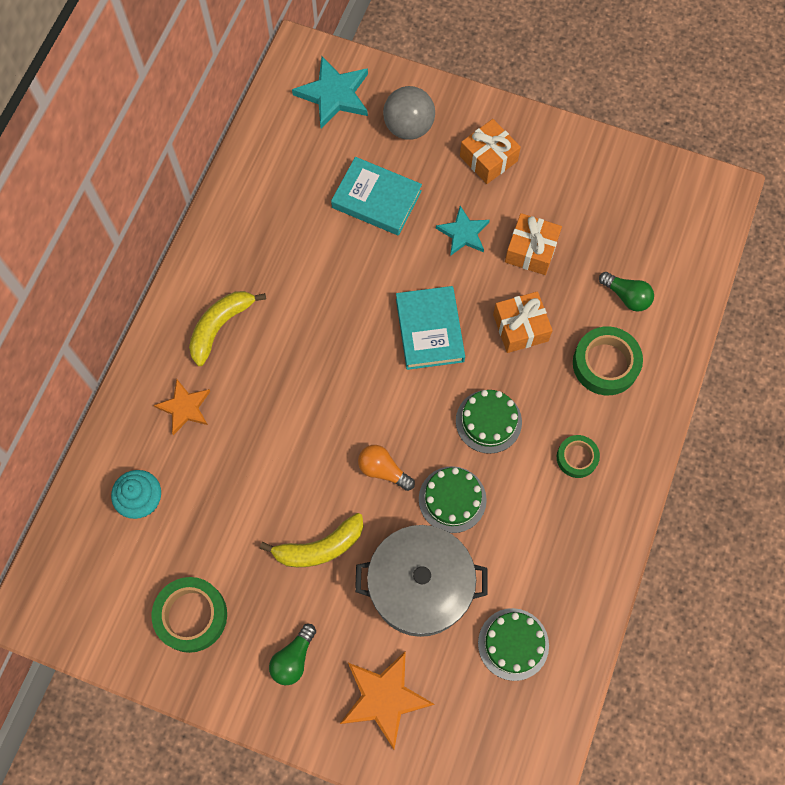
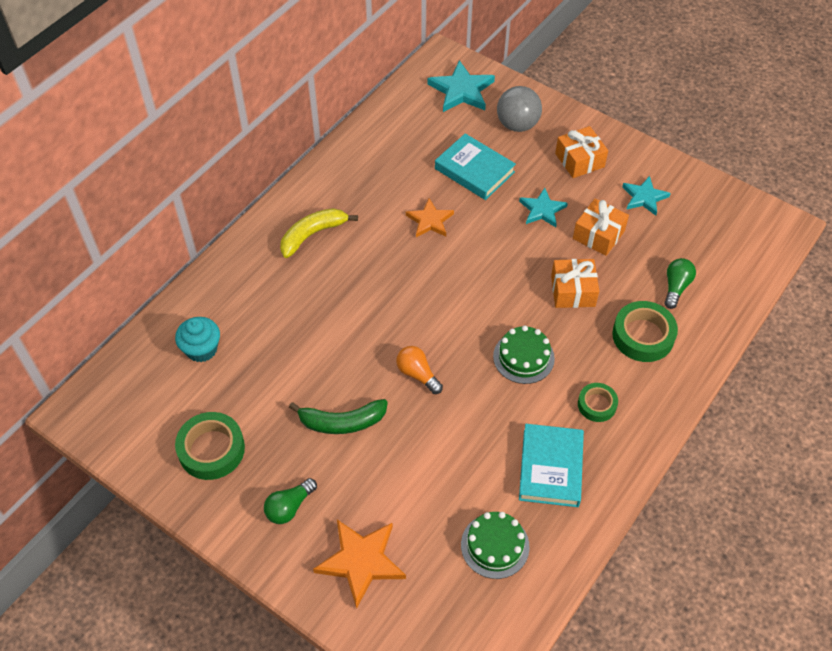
camera: 15 degrees right, 15 degrees down
orange star [154,379,210,435] -> orange star moved to [406,198,454,237]
yellow banana [260,513,364,567] -> green banana [289,399,388,434]
grey pot [355,525,488,637] -> none
turquoise book [396,286,465,370] -> turquoise book moved to [519,424,584,507]
green cake [419,466,487,533] -> none
green light bulb [599,272,654,312] -> green light bulb turned 120 degrees counterclockwise [664,258,696,309]
none -> turquoise star [622,176,671,216]

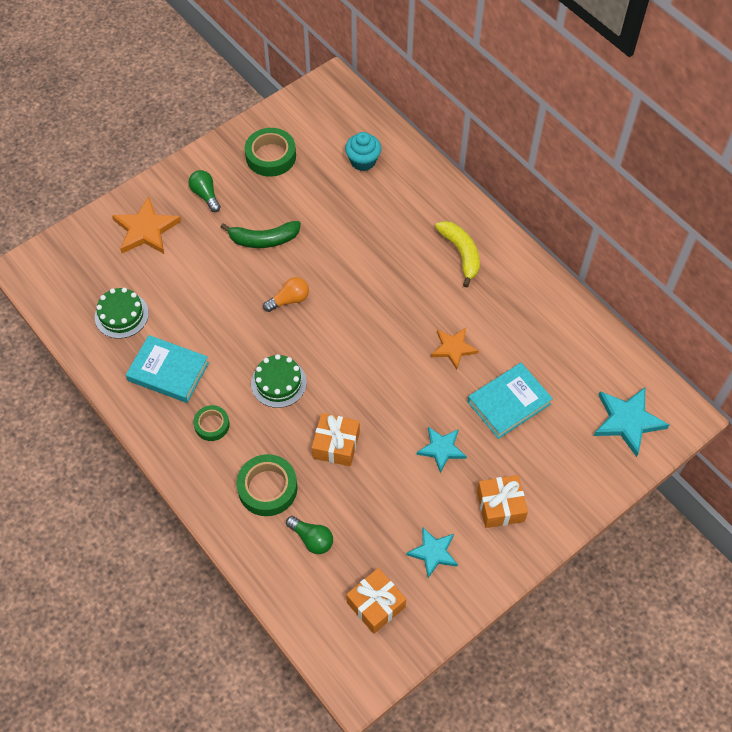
camera: 105 degrees right, 5 degrees up
green banana [289,399,388,434] -> green banana turned 105 degrees counterclockwise [221,221,301,248]
grey ball [497,86,542,132] -> none
orange gift [573,198,629,256] -> orange gift moved to [346,568,406,634]

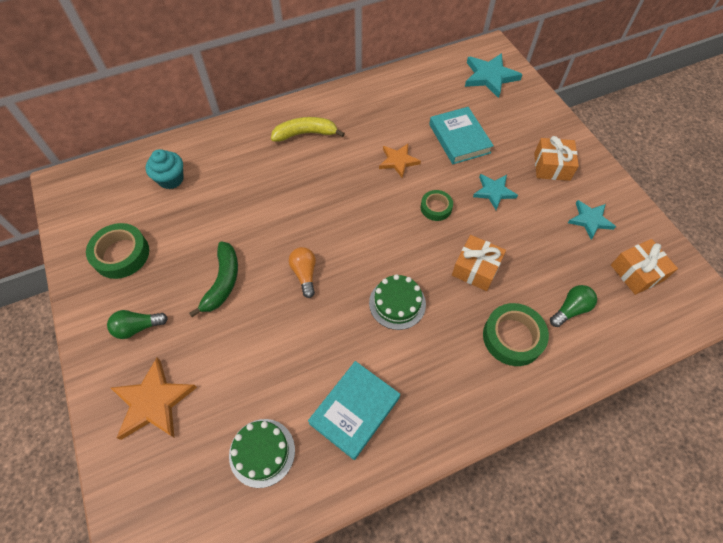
camera: 75 degrees left, 0 degrees up
green tape [193,405,230,441] -> green tape moved to [421,190,453,221]

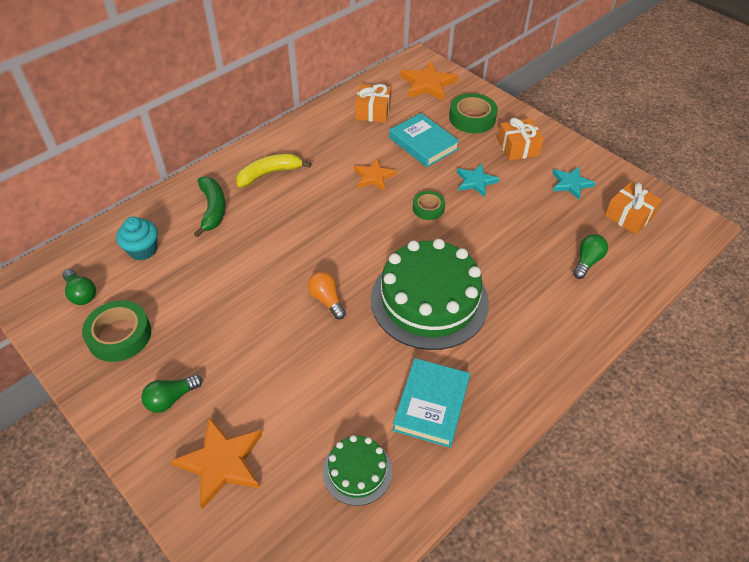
camera: 20 degrees left, 10 degrees down
green banana [189,241,238,317] -> green banana moved to [194,176,226,237]
green cake [369,274,426,330] -> green cake [371,239,489,350], size x2.02
orange gift [452,235,506,291] -> orange gift moved to [355,84,391,123]
turquoise star [465,53,523,98] -> orange star [400,61,458,101]
green tape [483,303,549,366] -> green tape moved to [449,93,498,133]
none -> green light bulb [62,269,96,305]

